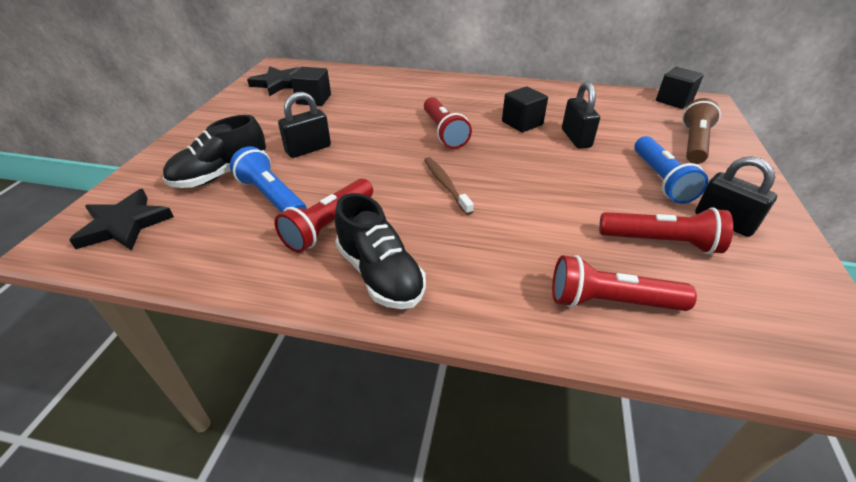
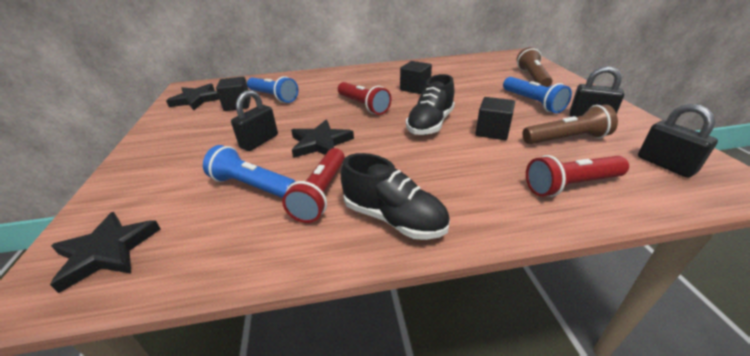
camera: 20 degrees left, 5 degrees down
black shoe [163,115,266,188] -> black shoe moved to [406,74,455,135]
brown toothbrush [424,157,474,215] -> none
black padlock [562,81,600,149] -> black padlock moved to [638,104,718,178]
red flashlight [599,207,733,254] -> brown flashlight [523,105,618,144]
black cube [656,67,704,109] -> black cube moved to [476,97,515,140]
none -> blue flashlight [247,76,298,103]
none -> black star [291,120,354,158]

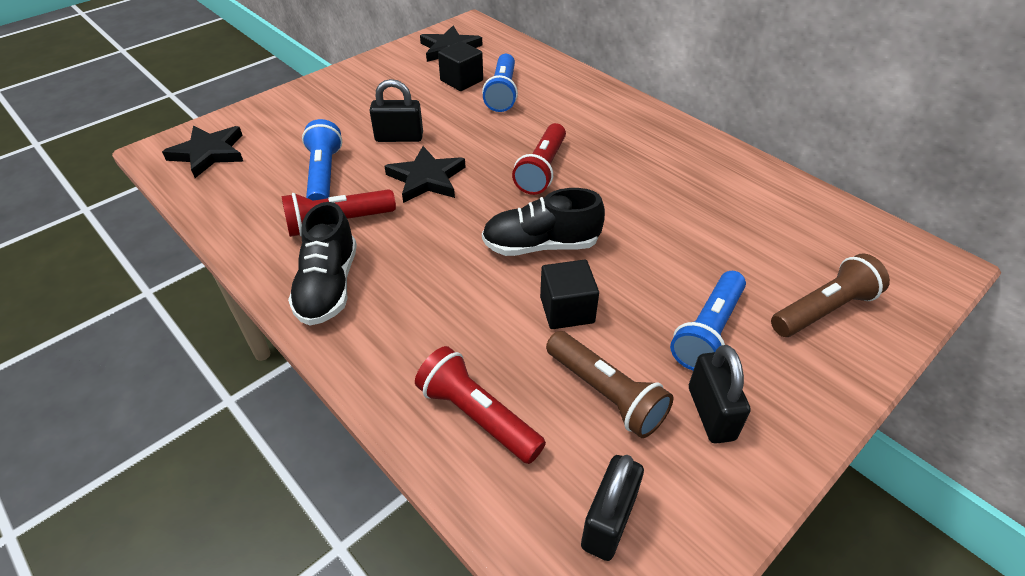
camera: 55 degrees right, 10 degrees up
black cube [400,61,432,94] -> none

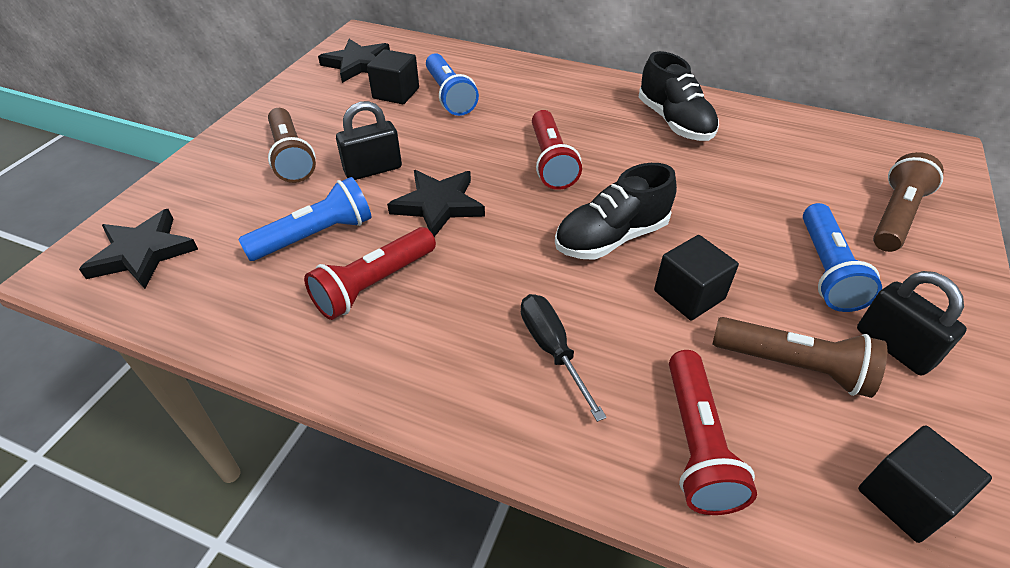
camera: 25 degrees left, 0 degrees up
black shoe [288,202,357,326] -> black shoe moved to [638,51,719,141]
blue flashlight [302,119,342,200] -> blue flashlight turned 90 degrees clockwise [238,177,372,261]
red flashlight [415,346,546,464] -> red flashlight turned 105 degrees counterclockwise [669,350,757,515]
black padlock [581,455,644,561] -> black cube [858,425,992,543]
none -> brown flashlight [268,108,316,183]
none -> black screwdriver [521,294,607,422]

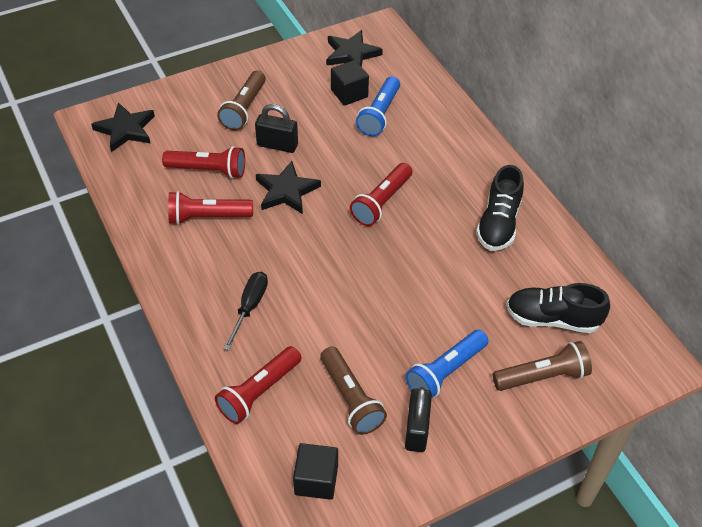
camera: 40 degrees right, 5 degrees up
blue flashlight [238,177,372,261] -> red flashlight [162,146,245,179]
black shoe [555,163,677,260] -> black shoe moved to [506,283,610,333]
black cube [654,235,739,320] -> none

